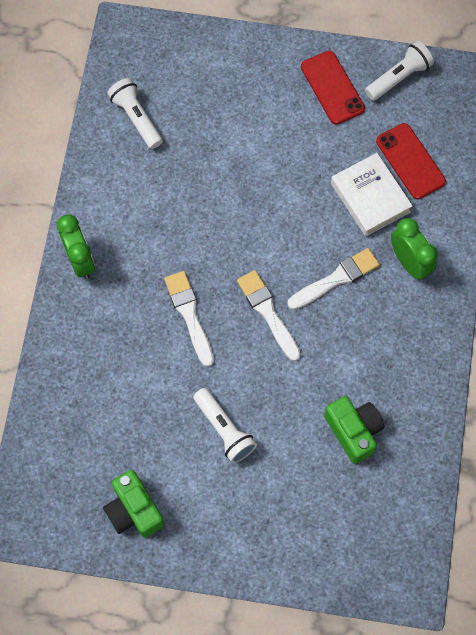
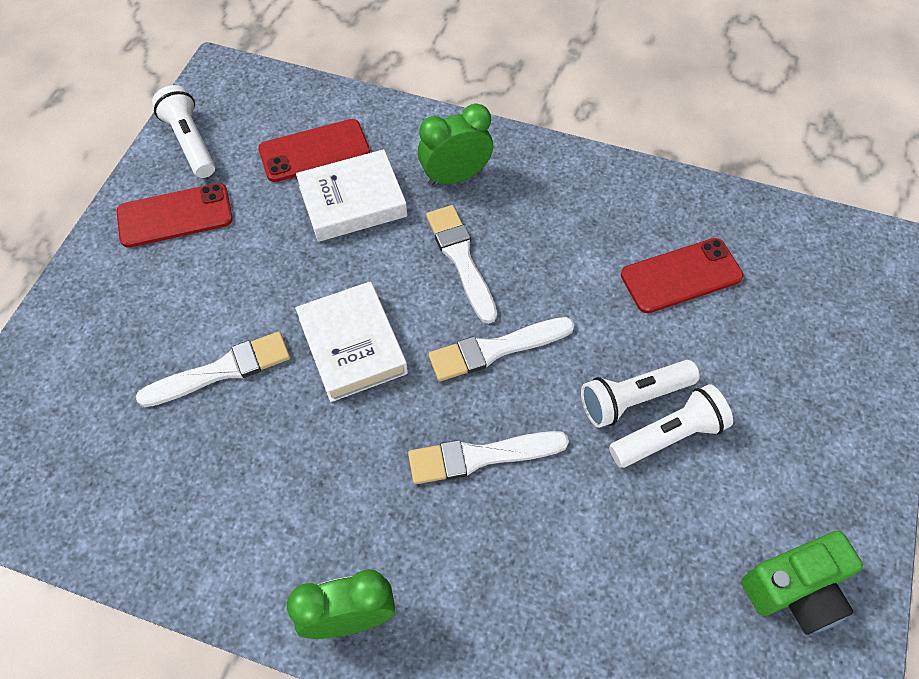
camera: 80 degrees left, 10 degrees down
white flashlight [107,78,163,149] -> white flashlight moved to [581,360,700,428]
green camera [324,396,385,464] -> red phone [621,238,744,313]
none -> white brush [136,332,290,407]
none -> white book [295,281,408,402]

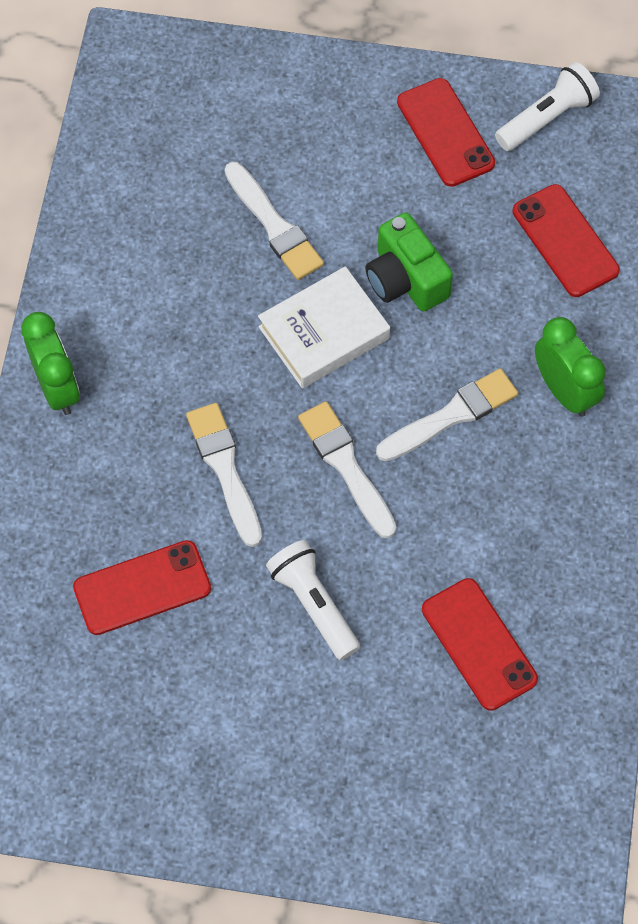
camera: 80 degrees right, 5 degrees up
white book [296,149,407,242] -> none
white flashlight [609,384,733,468] -> none
green camera [741,531,863,635] -> green camera moved to [365,212,453,312]
none -> red phone [73,540,211,635]

